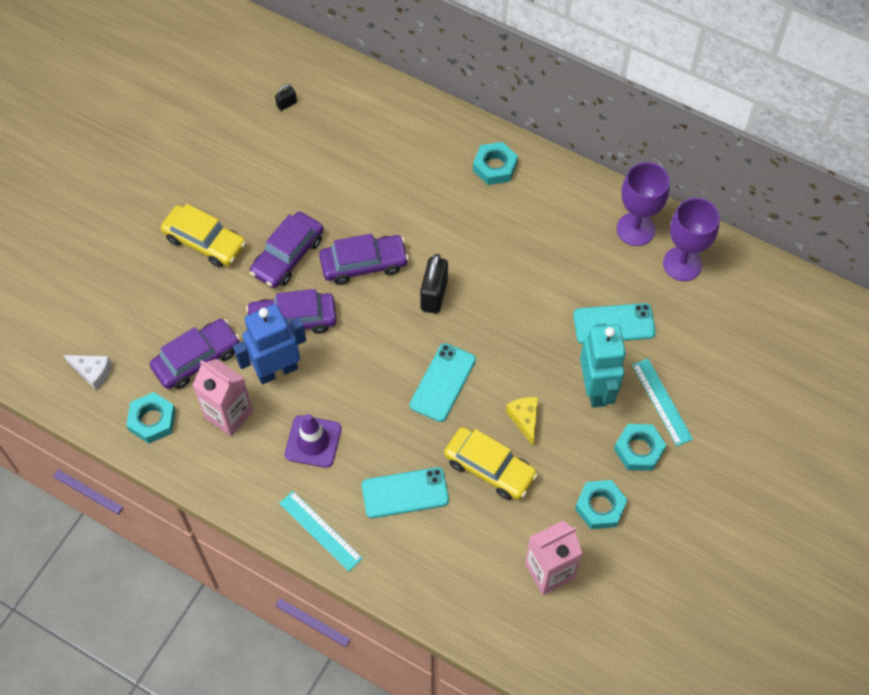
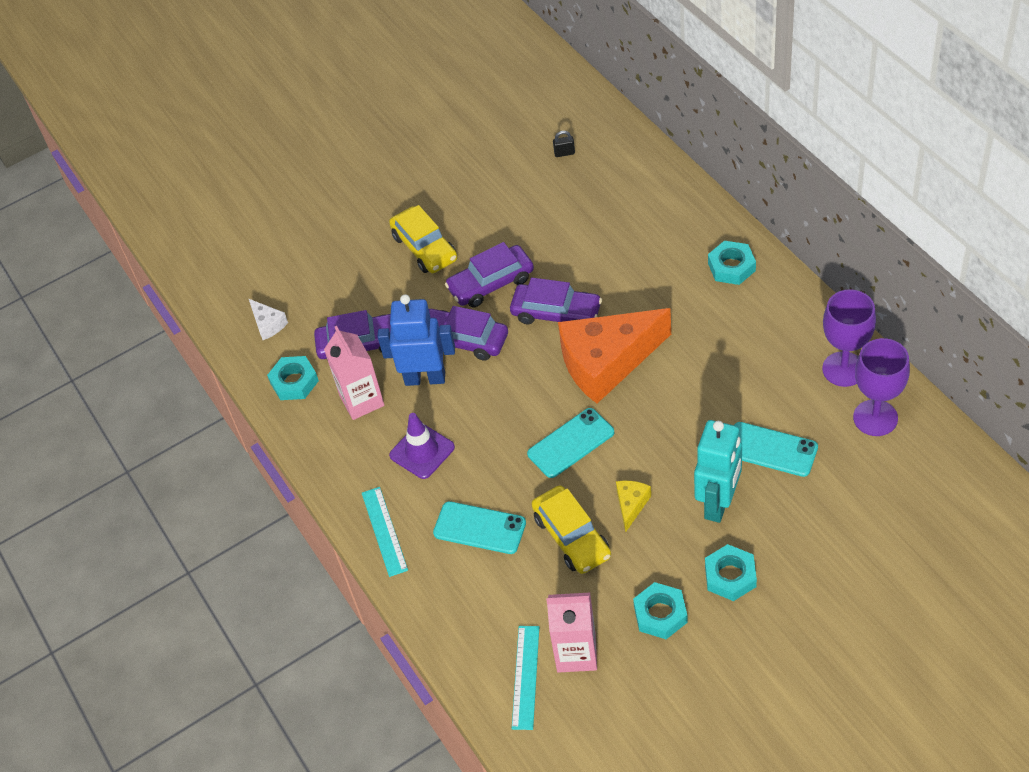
camera: 35 degrees right, 10 degrees down
black padlock [420,254,448,314] -> orange cheese [558,308,671,404]
turquoise ruler [632,358,693,446] -> turquoise ruler moved to [512,626,539,730]

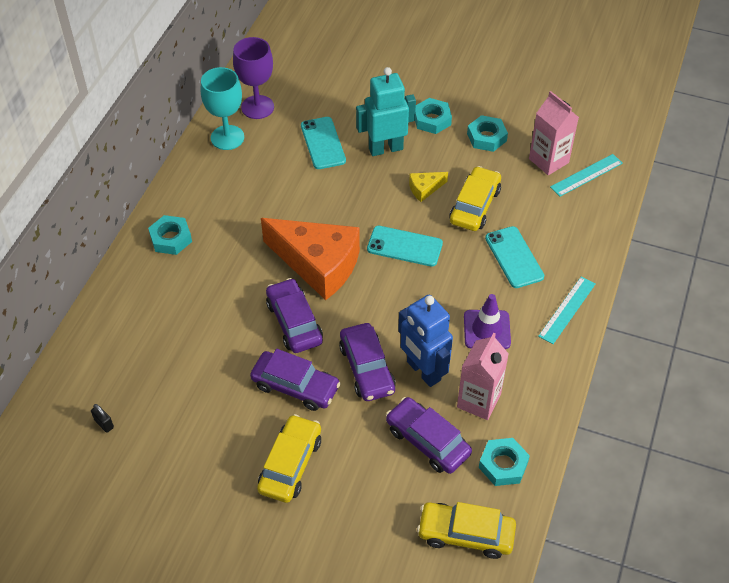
camera: 135 degrees left, 0 degrees up
white cheese [249,299,288,340] -> yellow car [417,502,516,559]
purple goblet [822,290,876,387] -> turquoise goblet [201,67,244,150]

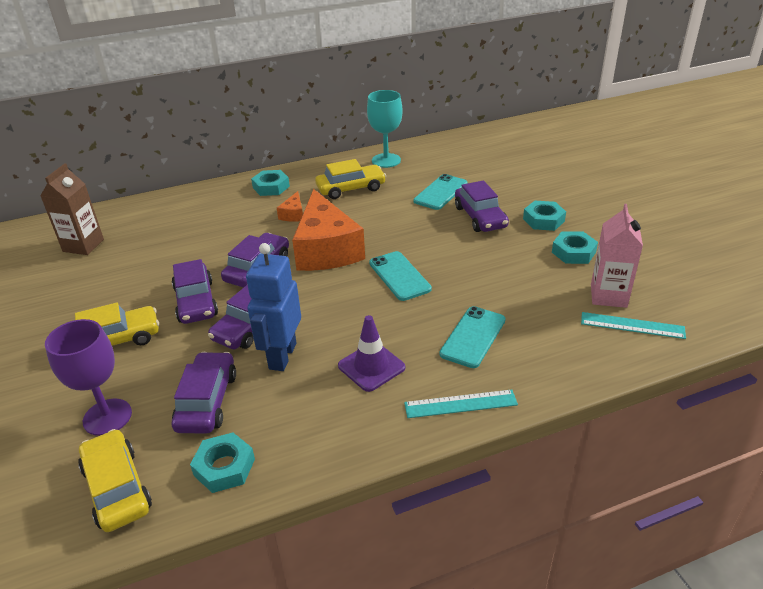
camera: 50 degrees right, 15 degrees down
black padlock [91,404,114,433] -> brown carton [40,163,104,255]
purple goblet [233,37,274,119] -> purple goblet moved to [45,319,132,436]
turquoise robot [356,67,416,156] -> purple car [455,180,509,232]
yellow cheese [409,172,448,202] -> none
yellow car [449,166,501,231] -> yellow car moved to [315,159,386,199]
pink carton [457,333,509,420] -> none
none -> orange cheese [277,191,303,222]

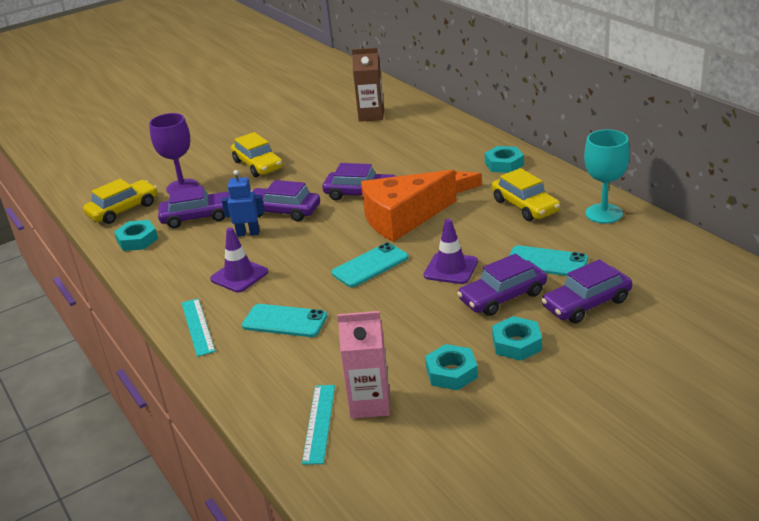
camera: 80 degrees right, 5 degrees down
purple car [172,259,218,324] -> purple car moved to [541,259,632,323]
blue robot [246,243,301,371] -> blue robot [222,170,264,237], size x0.65
none -> purple traffic cone [424,219,478,284]

